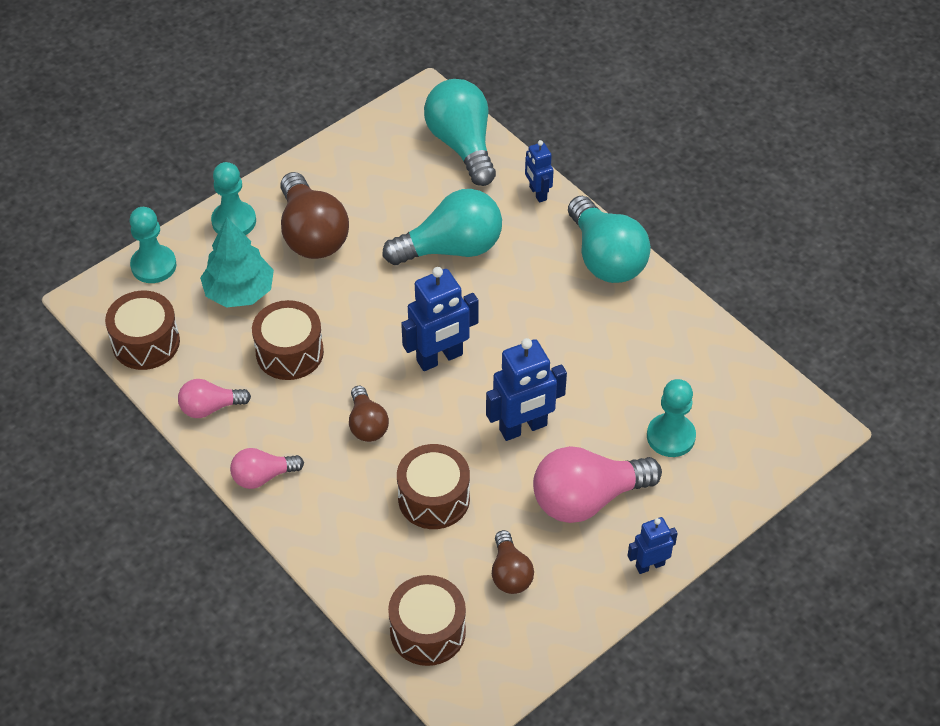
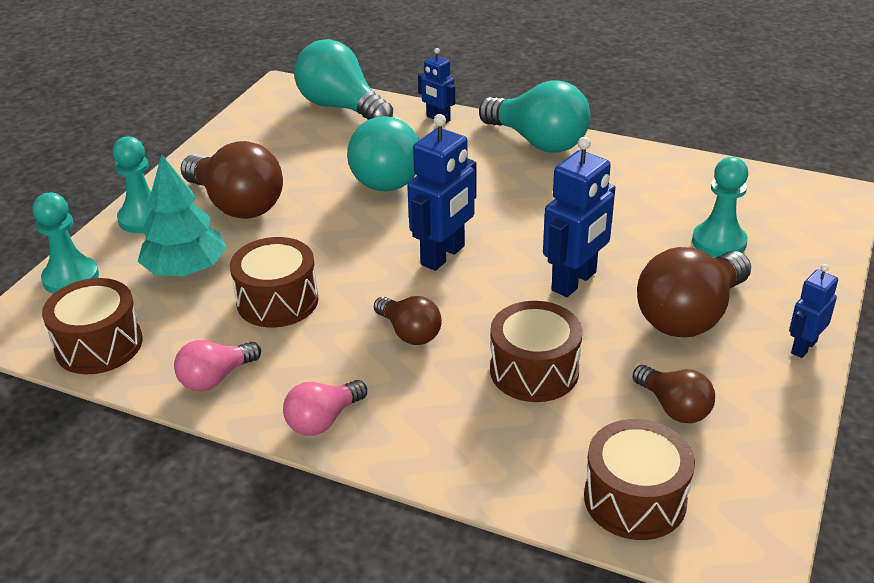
camera: 25 degrees left, 15 degrees down
turquoise light bulb [383,189,502,265] -> turquoise light bulb turned 135 degrees clockwise [347,116,419,191]
pink light bulb [533,446,662,523] -> brown light bulb [637,247,751,337]

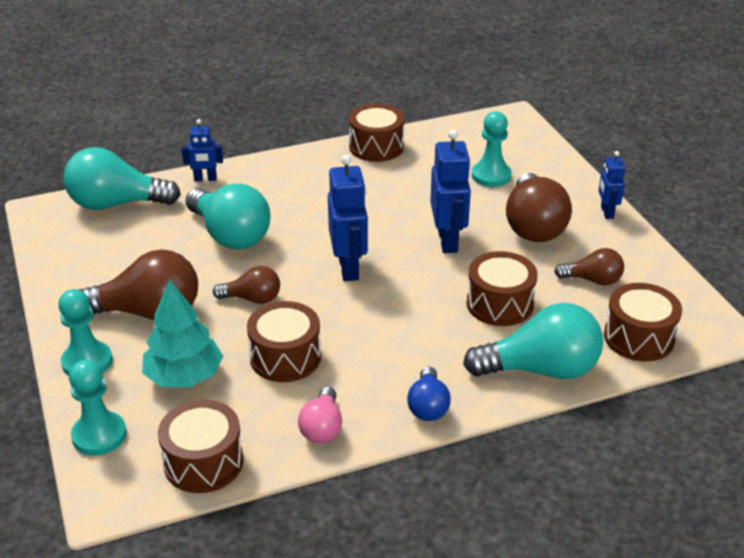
camera: 45 degrees left, 0 degrees up
pink light bulb [283,380,367,436] -> blue light bulb [407,366,451,421]
brown light bulb [374,296,442,345] -> brown light bulb moved to [213,266,280,304]
turquoise light bulb [479,80,591,153] -> turquoise light bulb moved to [463,303,603,379]
none -> brown drum [349,104,405,162]

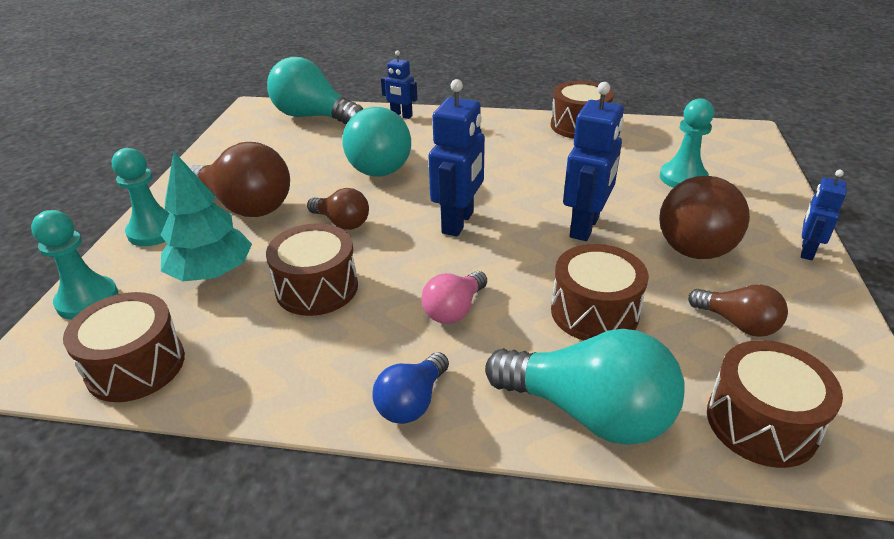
camera: 30 degrees right, 0 degrees up
pink light bulb [298,387,342,443] -> pink light bulb moved to [422,271,487,324]

